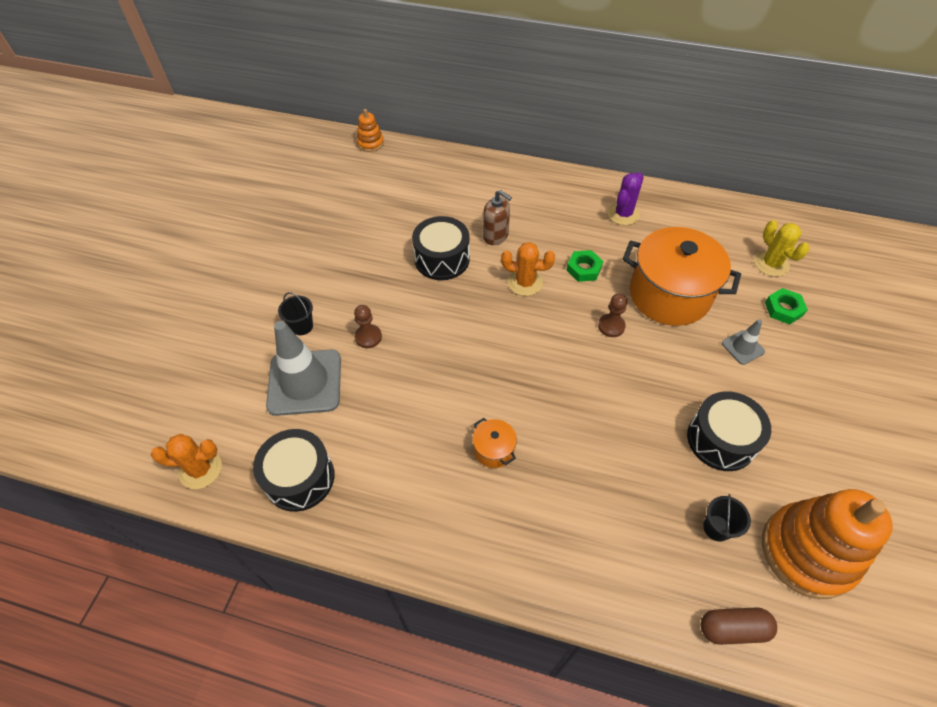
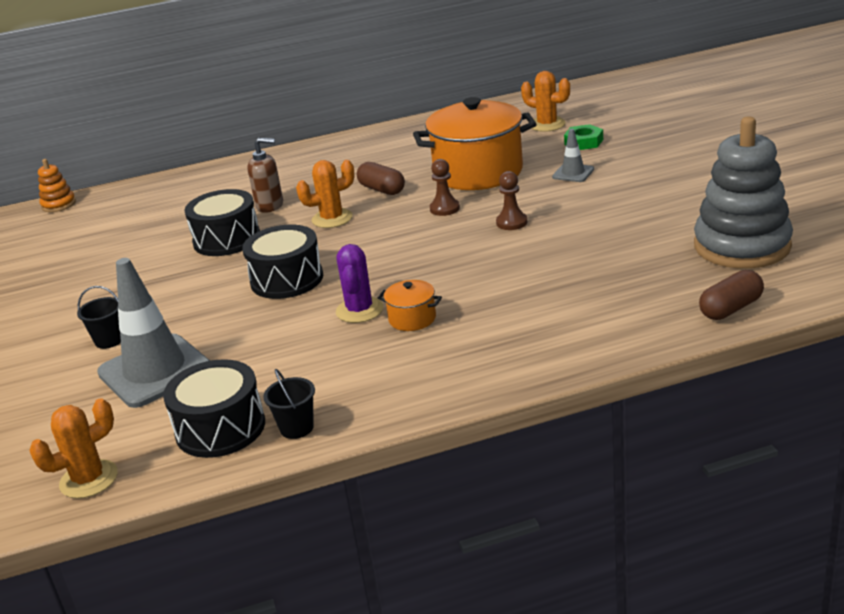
camera: 30 degrees left, 25 degrees down
brown pawn [354,305,382,348] -> brown pawn moved to [496,171,527,230]
green nut [566,250,603,282] -> brown capsule [357,162,405,195]
purple cactus [608,172,643,225] -> purple cactus moved to [336,244,384,323]
black drum [687,391,771,471] -> black drum moved to [242,225,323,299]
black bucket [703,494,751,542] -> black bucket moved to [263,369,315,439]
yellow cactus [754,220,810,277] -> orange cactus [521,71,570,132]
orange stacking toy [762,489,893,599] -> grey stacking toy [694,116,793,269]

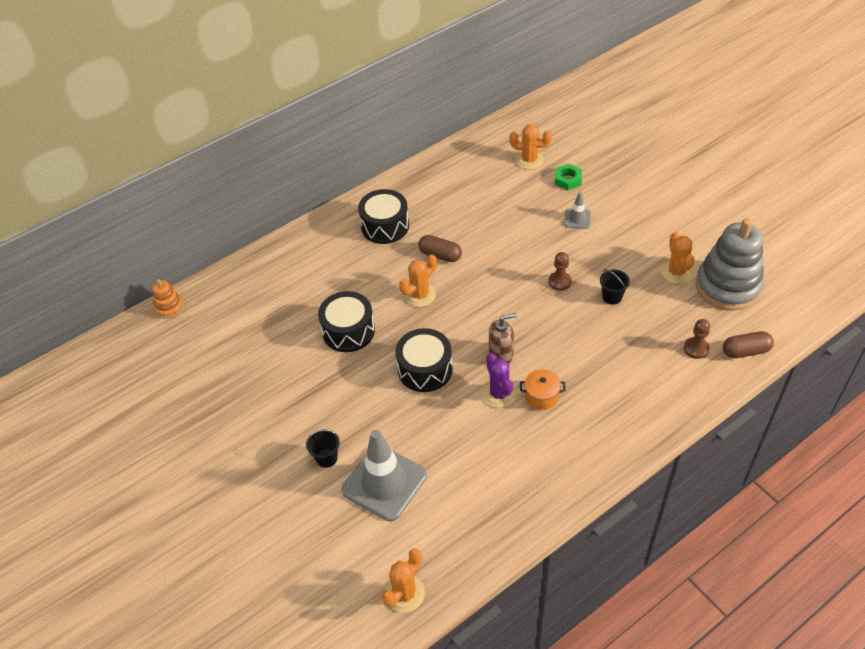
camera: 20 degrees left, 20 degrees up
black drum [163,359,265,458] -> black drum moved to [358,189,409,244]
brown soap dispenser [247,138,283,213] -> brown soap dispenser moved to [489,313,517,364]
black bucket [263,369,315,439] -> black bucket moved to [600,269,630,305]
orange pot [413,97,536,190] -> none
brown pawn [430,159,460,216] -> brown pawn moved to [684,319,710,359]
brown capsule [699,270,764,320] -> brown capsule turned 45 degrees clockwise [723,331,774,358]
none -> orange cactus [661,232,695,284]

